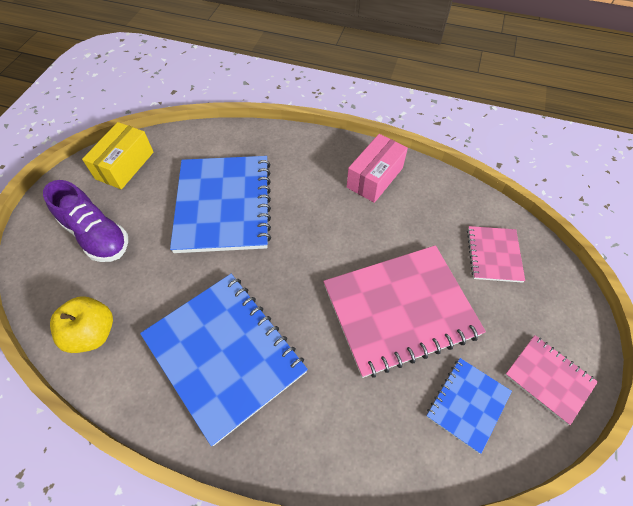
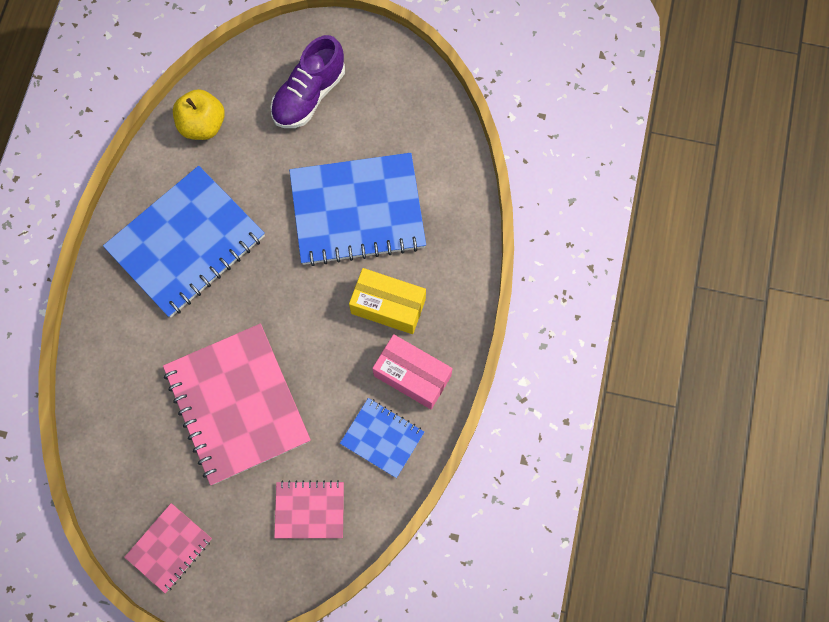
camera: 85 degrees right, 15 degrees up
yellow box [82,122,154,189] -> yellow box moved to [349,268,426,334]
blue notebook [426,358,512,454] -> blue notebook moved to [340,398,424,478]

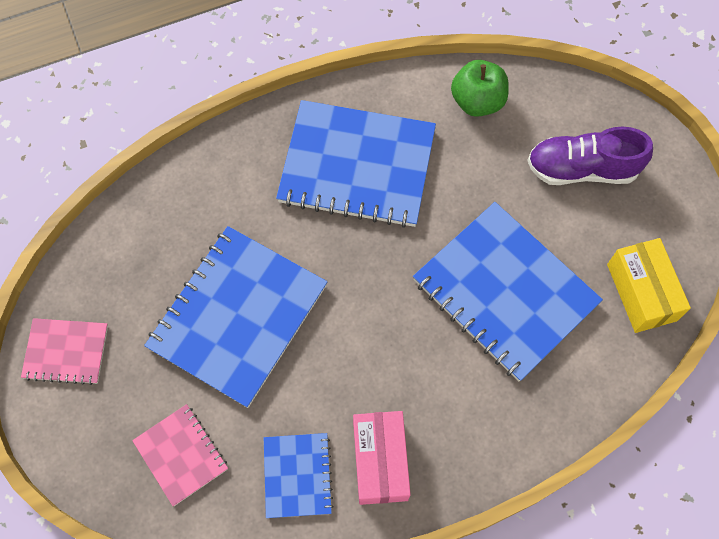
camera: 55 degrees right, 5 degrees down
pink notebook [163,324,311,485] -> blue notebook [144,226,327,408]
yellow apple [173,89,225,140] -> green apple [451,60,509,117]
yellow box [349,268,426,334] -> yellow box moved to [607,238,691,333]

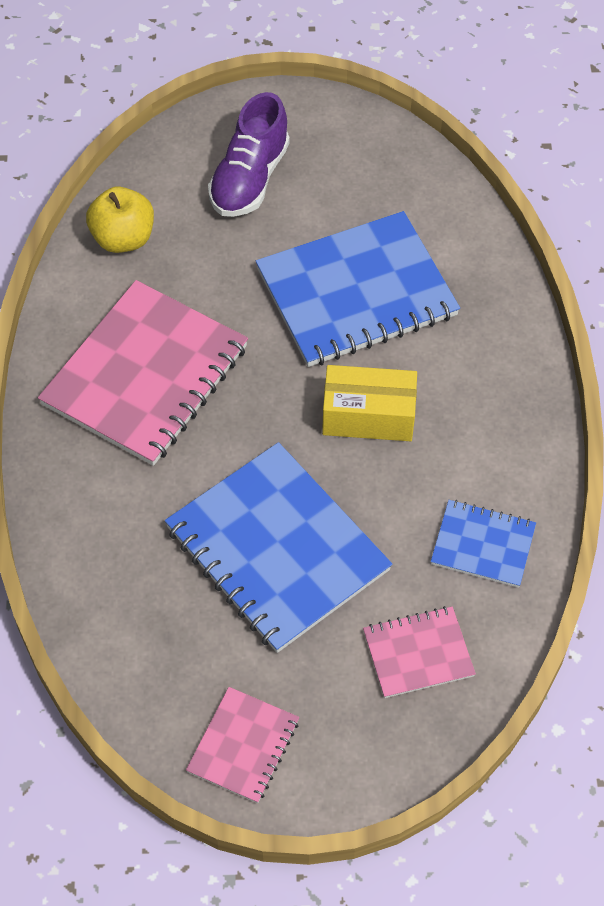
camera: 70 degrees left, 10 degrees down
blue notebook [276,100,436,228] -> pink notebook [38,280,248,466]
pink box [353,411,411,505] -> none
green apple [451,60,509,117] -> yellow apple [86,187,154,253]
yellow box [607,238,691,333] -> yellow box moved to [322,365,417,441]

